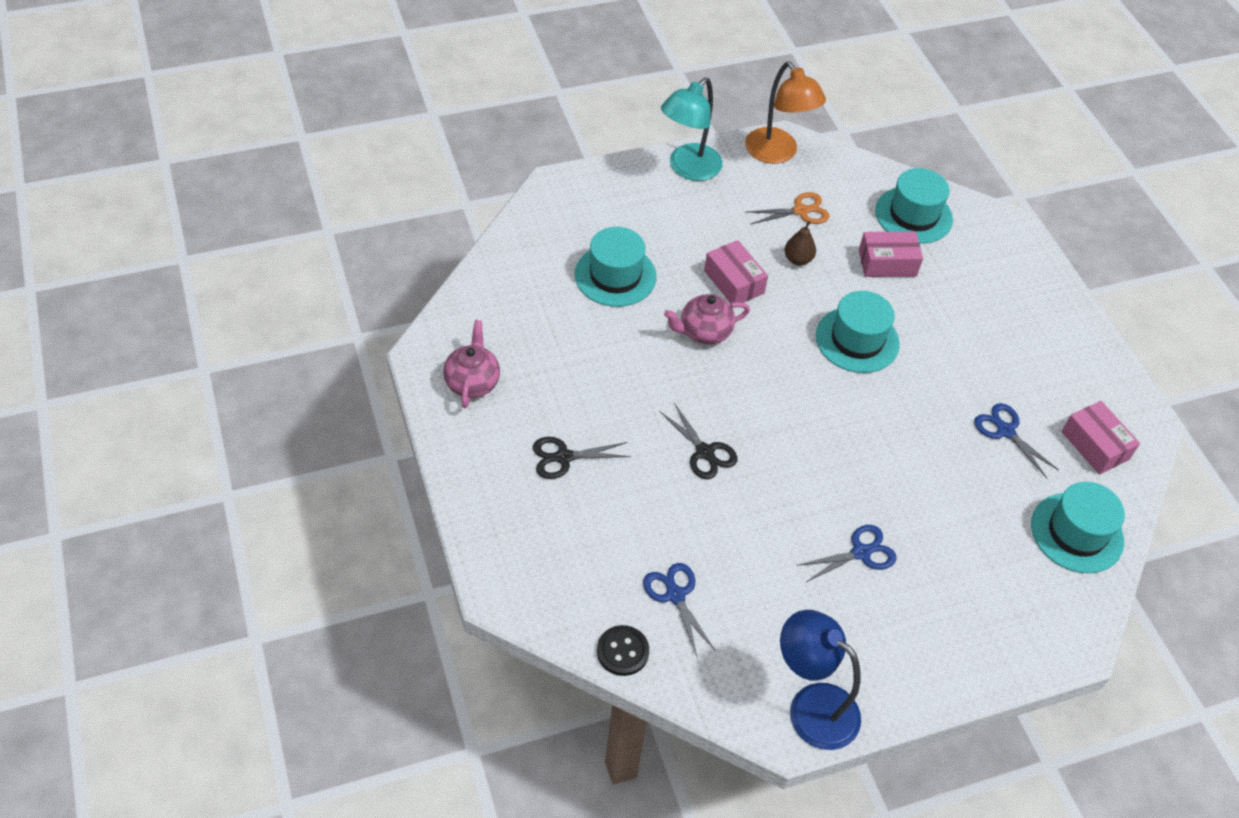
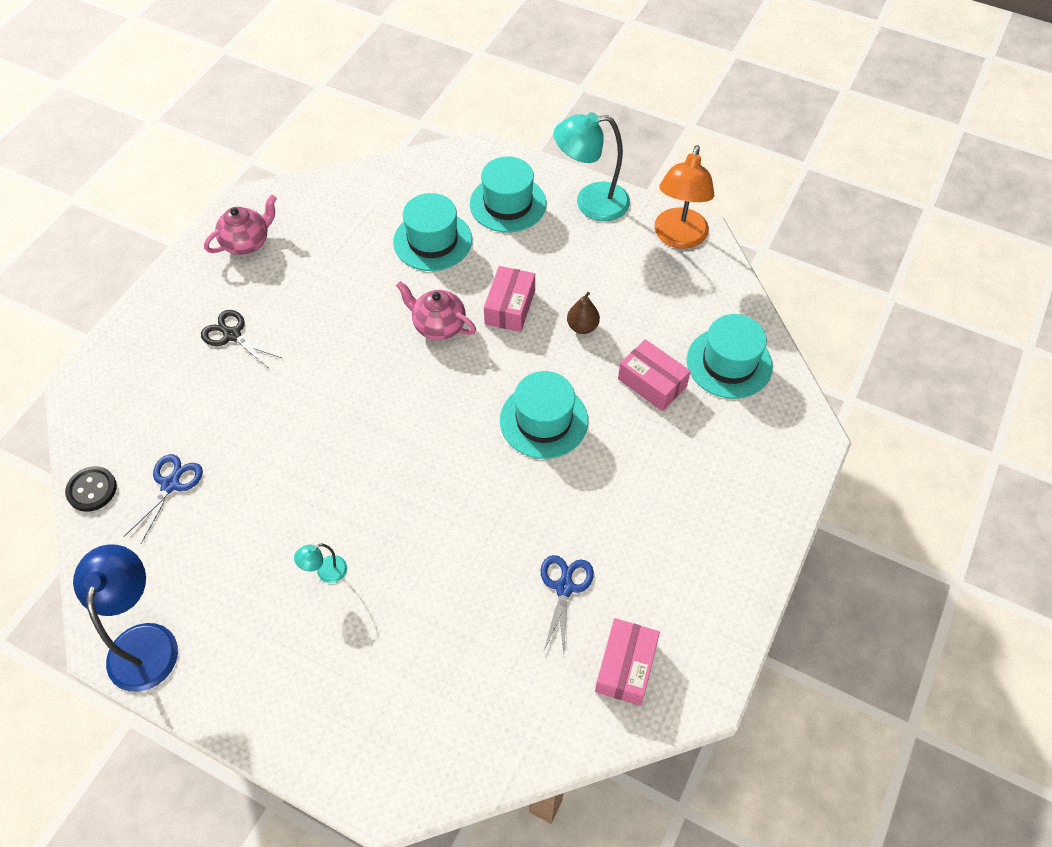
camera: 50 degrees right, 5 degrees up
black scissors [659,403,738,480] -> none
orange scissors [746,192,829,224] -> none
blue scissors [797,525,897,582] -> turquoise lamp [294,544,347,583]
turquoise hat [1031,482,1125,573] -> turquoise hat moved to [470,156,546,233]

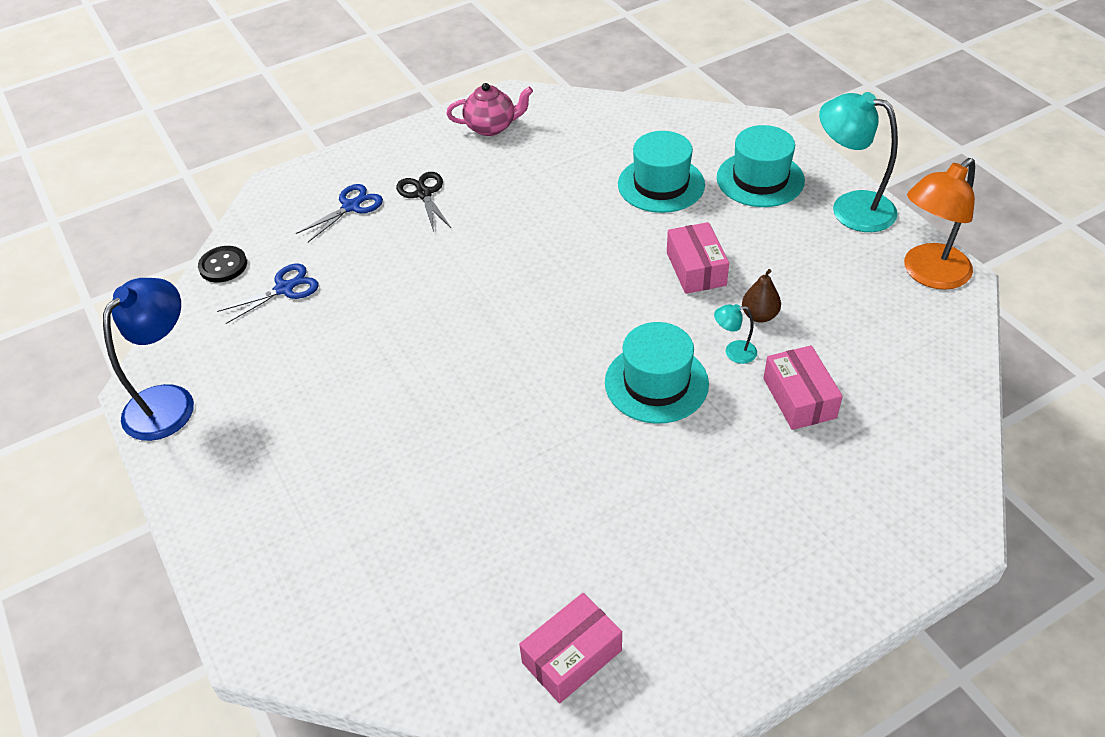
camera: 35 degrees right, 10 degrees down
turquoise lamp [294,544,347,583] -> turquoise lamp moved to [714,304,757,364]
pink teapot [396,281,476,340] -> none
pink box [484,266,535,332] -> pink box turned 60 degrees counterclockwise [667,222,729,294]
blue scissors [541,555,594,653] -> blue scissors moved to [296,184,383,242]
turquoise hat [687,314,773,399] -> none

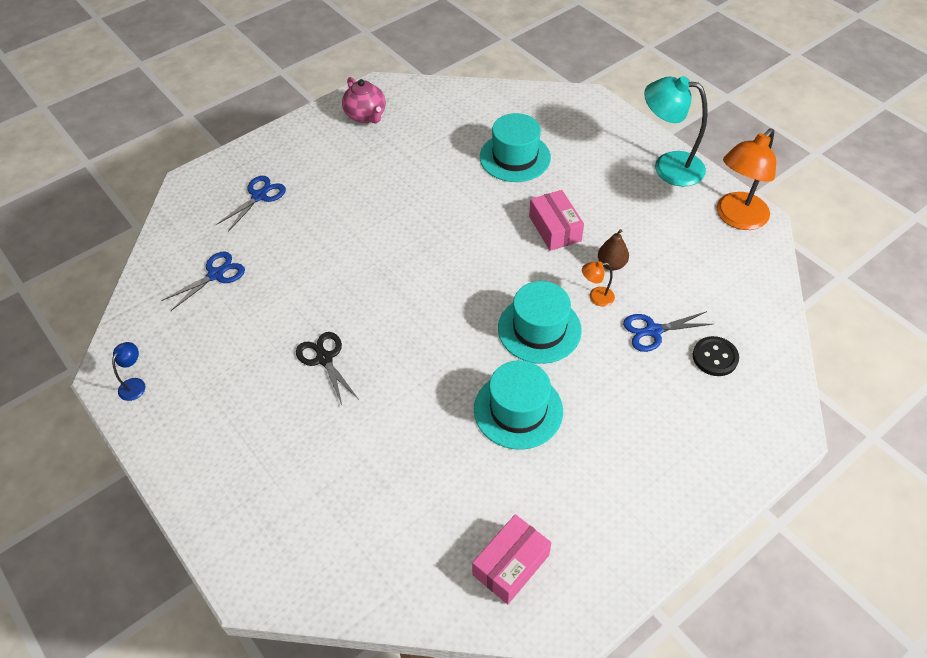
camera: 10 degrees left, 5 degrees up
blue lamp [103,278,194,441] -> blue lamp [112,342,145,401], size x0.45
black button [198,246,247,283] -> black button moved to [693,336,739,376]
black scissors [396,172,451,232] -> black scissors moved to [296,332,358,405]
pink teapot [446,83,533,136] -> pink teapot turned 75 degrees clockwise [342,77,386,123]
turquoise lamp [714,304,757,364] -> orange lamp [582,261,615,306]
turquoise hat [717,125,805,207] -> turquoise hat moved to [474,360,563,450]
pink box [763,345,843,430] -> blue scissors [623,311,713,352]

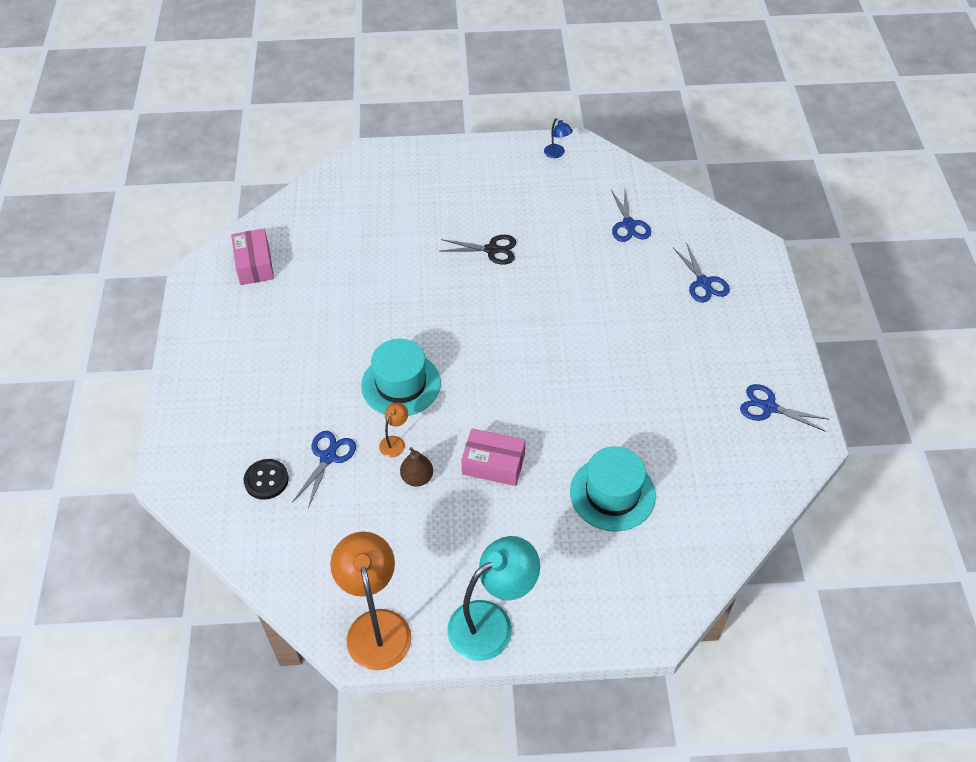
camera: 125 degrees right, 0 degrees up
pink teapot [342,77,386,123] -> blue scissors [740,384,828,432]
turquoise hat [474,360,563,450] -> none

